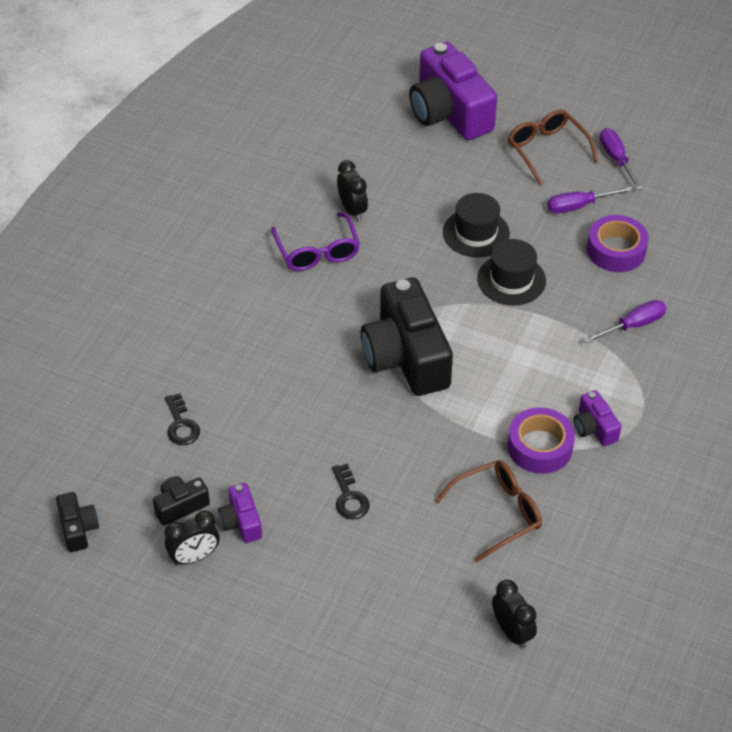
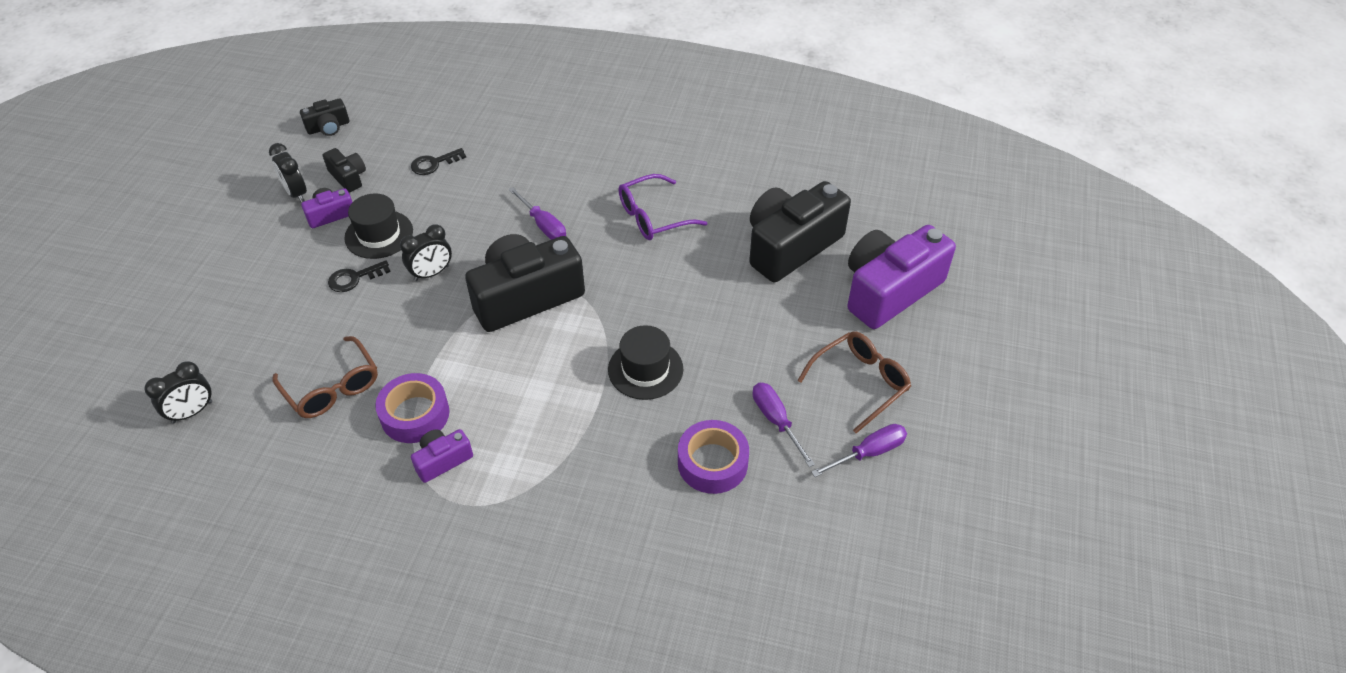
camera: 80 degrees right, 0 degrees up
black clock [337,160,368,221] -> black clock moved to [400,224,452,281]
black hat [443,193,510,257] -> black hat moved to [344,193,413,259]
purple screwdriver [584,300,666,343] -> purple screwdriver moved to [509,187,566,240]
none -> black camera [749,181,851,282]

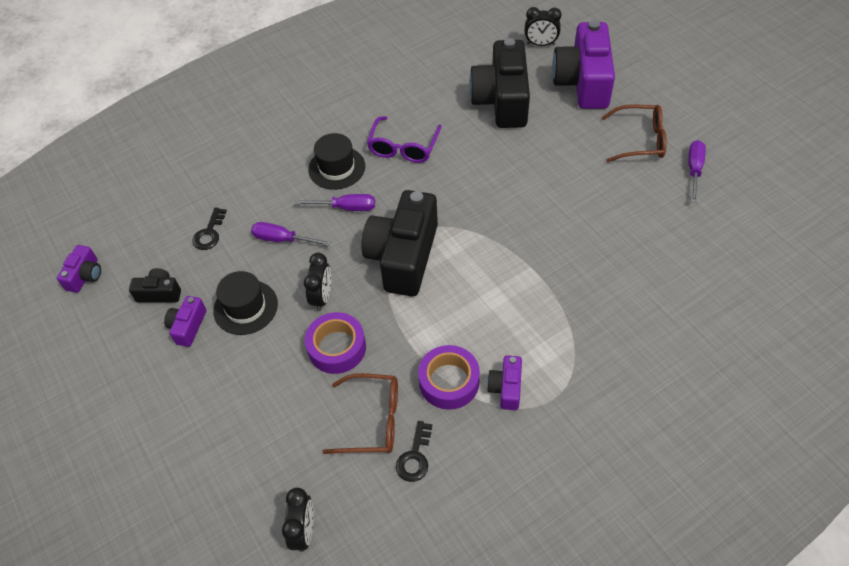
camera: 45 degrees left, 5 degrees up
black clock [269,143,307,203] -> black clock moved to [525,7,561,46]
black camera [300,98,349,136] -> purple camera [57,245,101,293]
black key [328,260,391,292] -> black key moved to [396,421,432,482]
black hat [608,325,683,400] -> black hat moved to [308,133,365,190]
purple tape [678,420,749,494] -> purple tape moved to [305,312,366,374]
purple screwdriver [753,383,815,467] -> purple screwdriver moved to [251,222,331,246]
brown glasses [797,331,911,433] -> brown glasses turned 90 degrees clockwise [601,105,667,162]

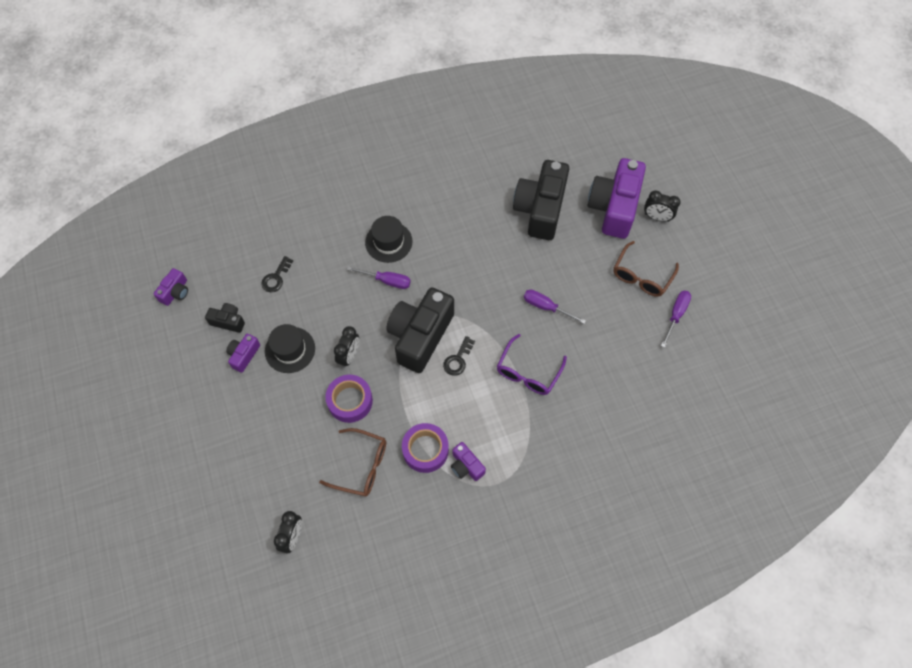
camera: 10 degrees right, 10 degrees up
purple screwdriver [251,222,331,246] -> purple screwdriver moved to [524,290,586,324]
purple glasses [367,116,441,163] -> purple glasses moved to [497,334,567,395]
black key [396,421,432,482] -> black key moved to [443,336,475,376]
purple camera [487,355,522,410] -> purple camera turned 60 degrees counterclockwise [451,442,486,481]
black clock [525,7,561,46] -> black clock moved to [644,190,680,222]
brown glasses [601,105,667,162] -> brown glasses turned 105 degrees clockwise [614,241,679,297]

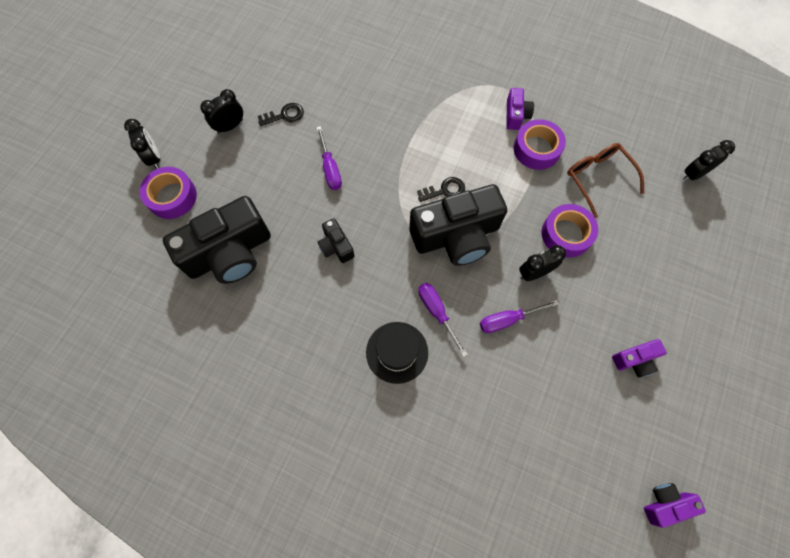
camera: 135 degrees left, 5 degrees up
black camera [205,303,245,333] -> black camera moved to [318,218,354,263]
black key [261,256,293,292] -> black key moved to [258,103,304,126]
black hat [265,324,315,373] -> none
purple glasses [497,334,567,395] -> none
purple camera [587,158,646,239] -> purple tape [139,167,197,219]
brown glasses [614,241,679,297] -> black clock [200,89,243,134]
purple screwdriver [661,291,691,348] -> purple screwdriver moved to [480,300,559,333]

